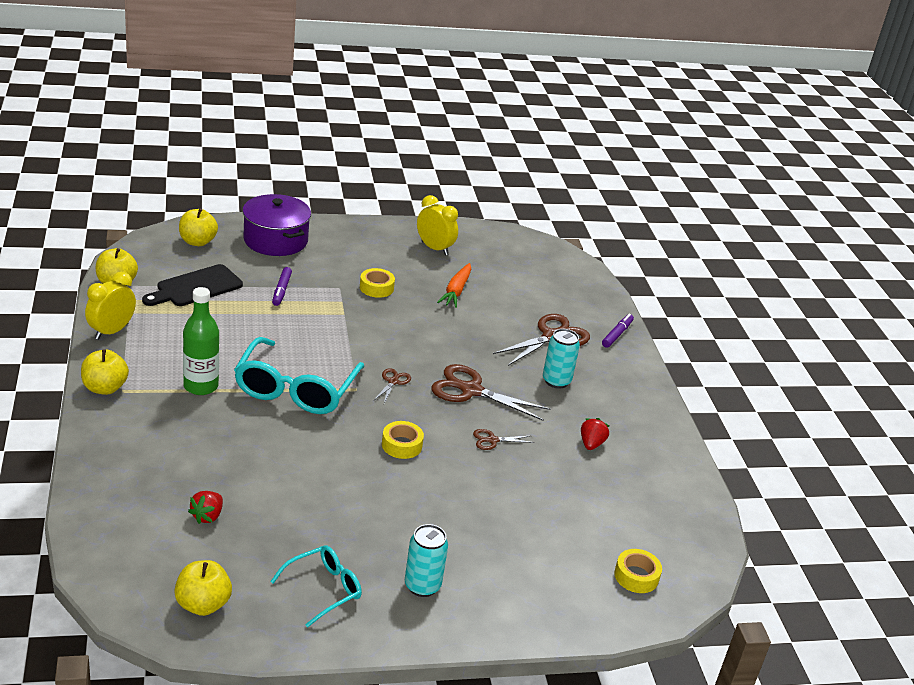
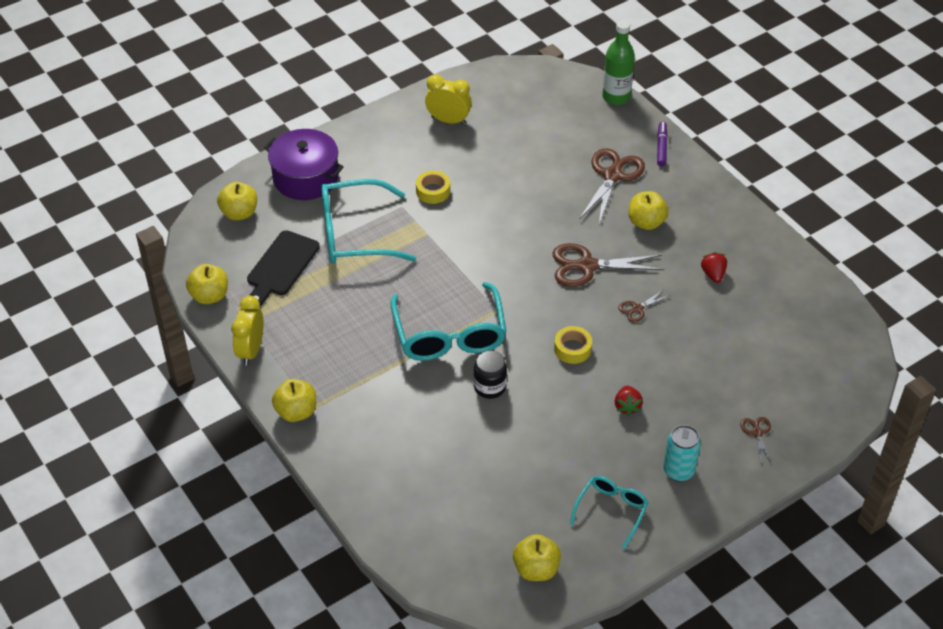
camera: 20 degrees left, 15 degrees up
green bottle [183,287,219,395] -> green bottle moved to [603,20,635,105]
red strawberry [188,491,223,524] -> red strawberry moved to [615,386,643,416]
purple marker [272,267,292,306] -> turquoise glasses [321,179,416,264]
brown scissors [373,368,411,403] -> brown scissors moved to [740,417,772,465]
orange carrot [437,263,471,308] -> none
turquoise can [543,329,580,389] -> yellow apple [628,191,669,230]
yellow tape [614,549,662,593] -> none
none -> black jar [474,350,507,399]

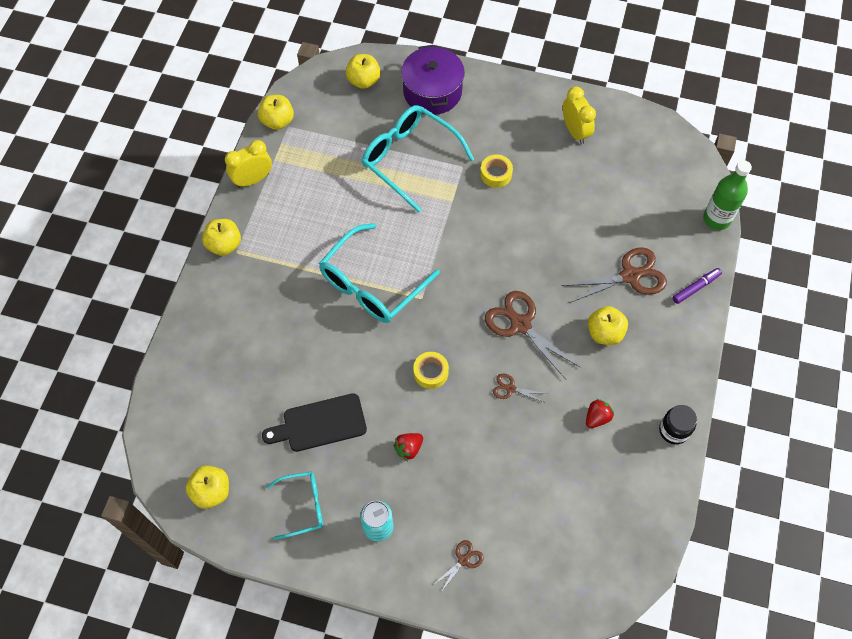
camera: 50 degrees right, 15 degrees up
black cutting board [247,230,320,306] -> black cutting board moved to [262,393,367,452]
black jar [474,350,507,399] -> black jar moved to [659,405,697,444]

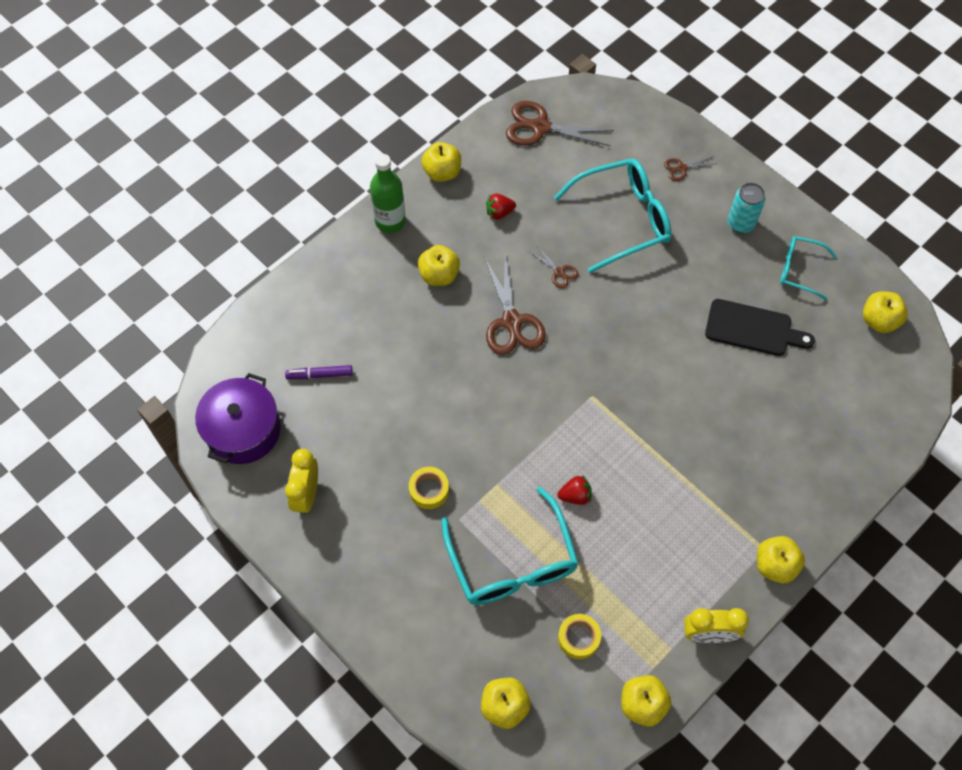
camera: 150 degrees left, 0 degrees up
turquoise glasses [319,223,440,323] -> turquoise glasses moved to [554,159,672,273]
red strawberry [393,433,423,461] -> red strawberry moved to [557,475,592,505]
purple pot [401,45,465,115] -> purple pot moved to [195,373,281,464]
yellow tape [413,352,449,389] -> yellow tape moved to [558,614,601,659]
brown scissors [561,247,667,303] -> brown scissors moved to [506,101,614,146]
black jar [659,405,697,444] -> yellow apple [421,142,461,182]
purple marker [673,268,722,304] -> purple marker moved to [285,365,353,379]
green bottle [703,160,752,230] -> green bottle moved to [370,154,406,233]

